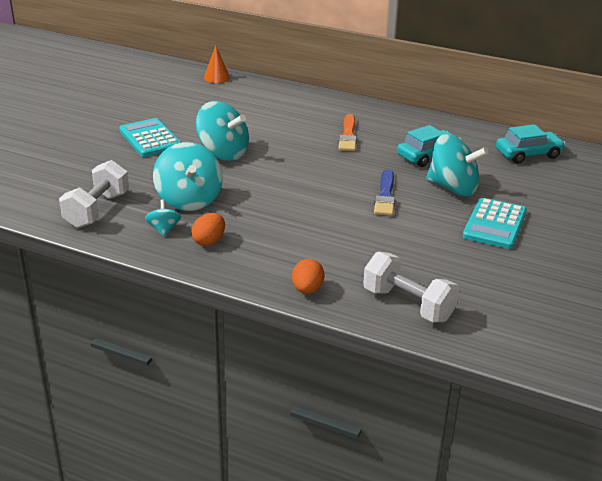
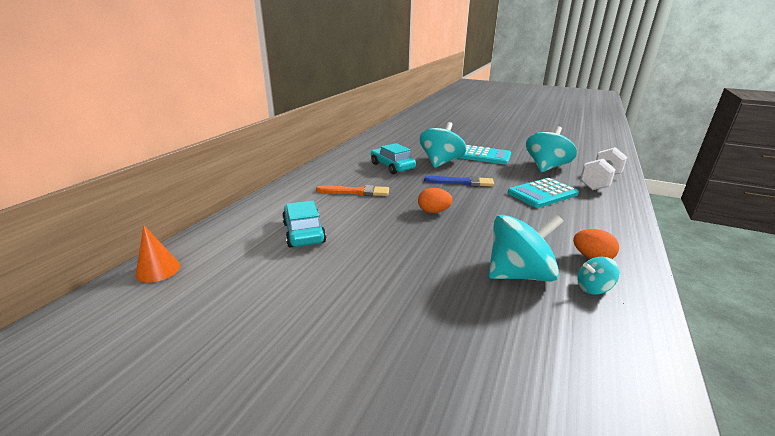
camera: 90 degrees left, 5 degrees down
white dumbbell [59,160,129,228] -> none
turquoise calculator [119,118,182,157] -> turquoise calculator moved to [508,178,579,208]
turquoise spinning top [196,101,249,161] -> turquoise spinning top moved to [526,126,577,172]
orange egg [292,259,325,294] -> orange egg moved to [418,188,453,213]
turquoise car [496,124,565,164] -> turquoise car moved to [282,201,326,248]

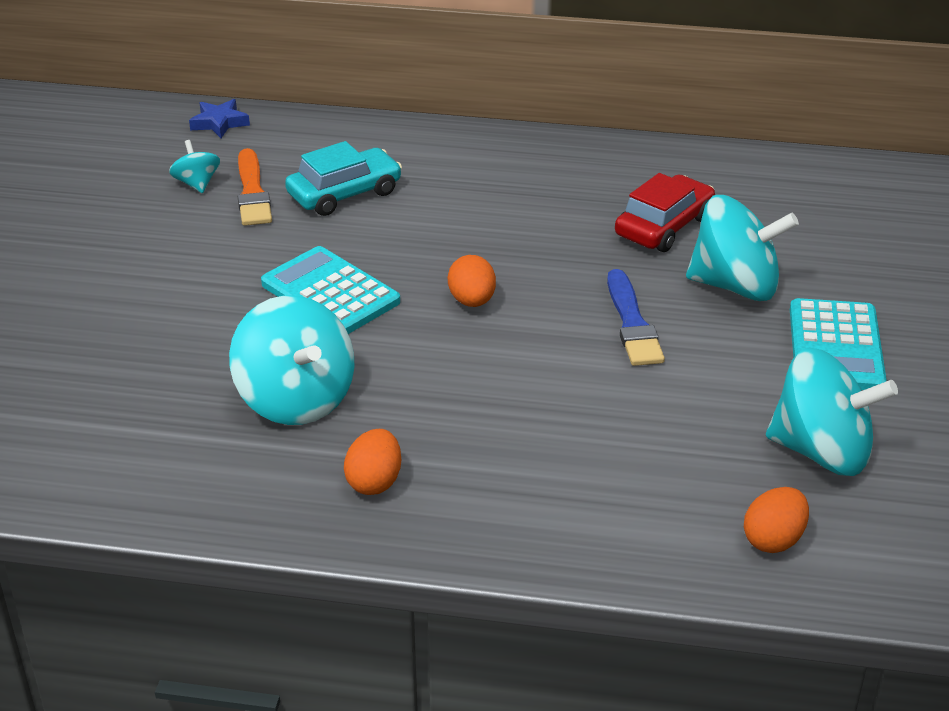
camera: 75 degrees right, 10 degrees up
orange cone [135,226,180,283] -> blue star [189,99,250,138]
orange brush [316,185,389,196] -> orange brush moved to [238,148,272,226]
turquoise car [371,143,416,174] -> red car [615,173,715,252]
turquoise calculator [508,178,579,208] -> turquoise calculator moved to [261,246,400,334]
turquoise spinning top [577,257,620,294] -> turquoise spinning top moved to [169,140,220,193]
white dumbbell [580,147,627,190] -> orange egg [744,487,809,553]

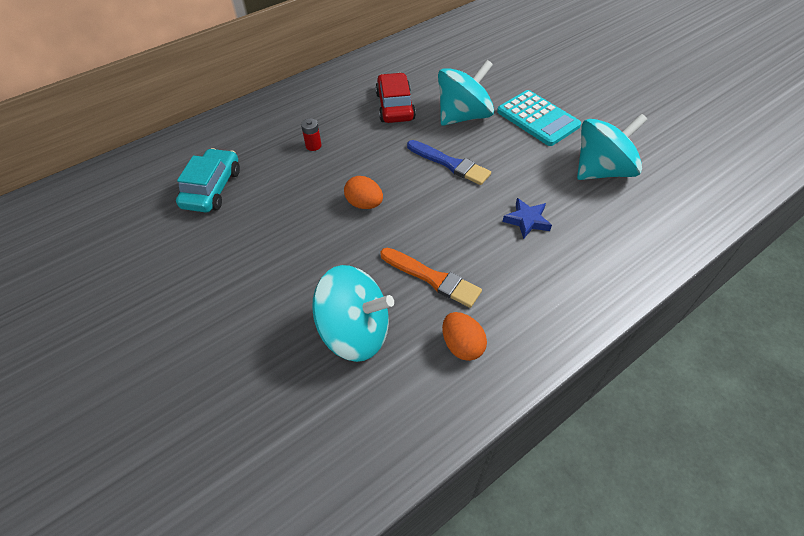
camera: 45 degrees left, 15 degrees up
turquoise spinning top [169,140,220,193] -> none
blue star [189,99,250,138] -> blue star moved to [503,198,552,239]
orange brush [238,148,272,226] -> orange brush moved to [380,248,482,308]
turquoise calculator [261,246,400,334] -> none
orange egg [744,487,809,553] -> none
none -> red battery [301,119,322,151]

